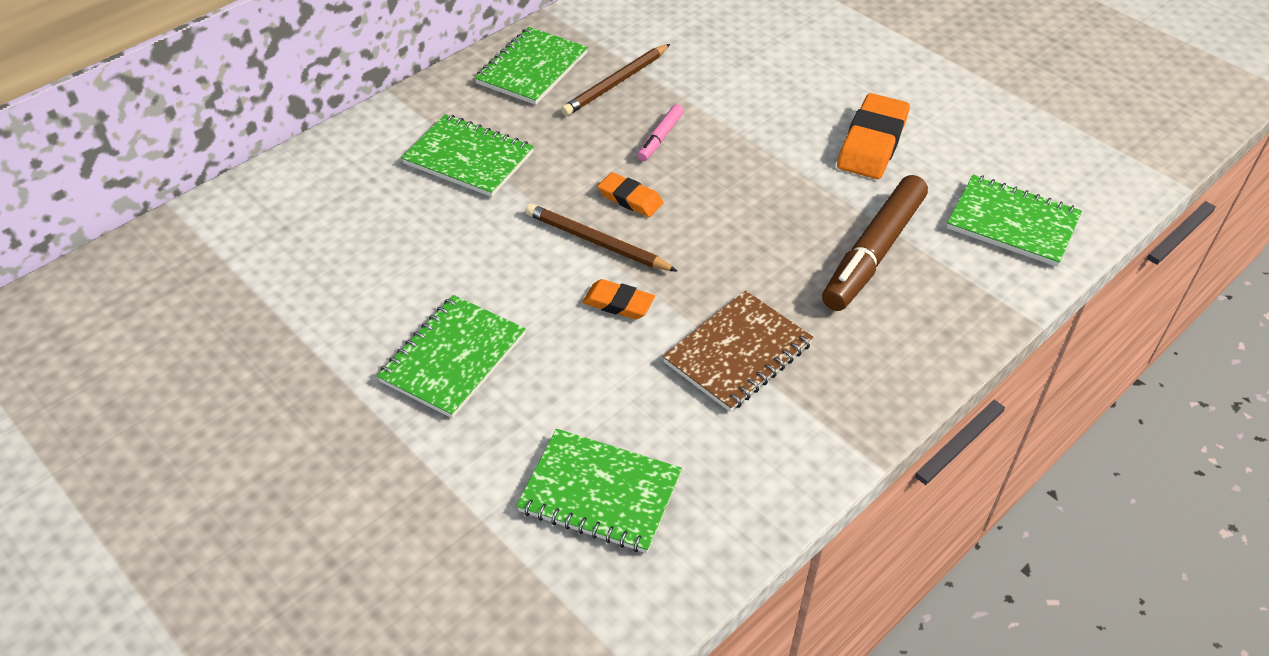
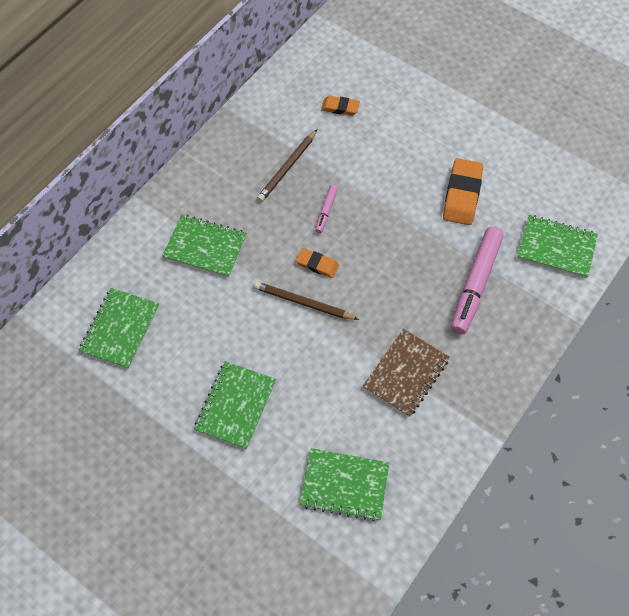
camera: 10 degrees left, 15 degrees up
green notebook [474,27,588,105] -> green notebook moved to [79,288,159,369]
orange eraser [582,279,655,320] -> orange eraser moved to [321,96,360,116]
brown marker [822,175,928,311] -> pink marker [451,227,504,335]

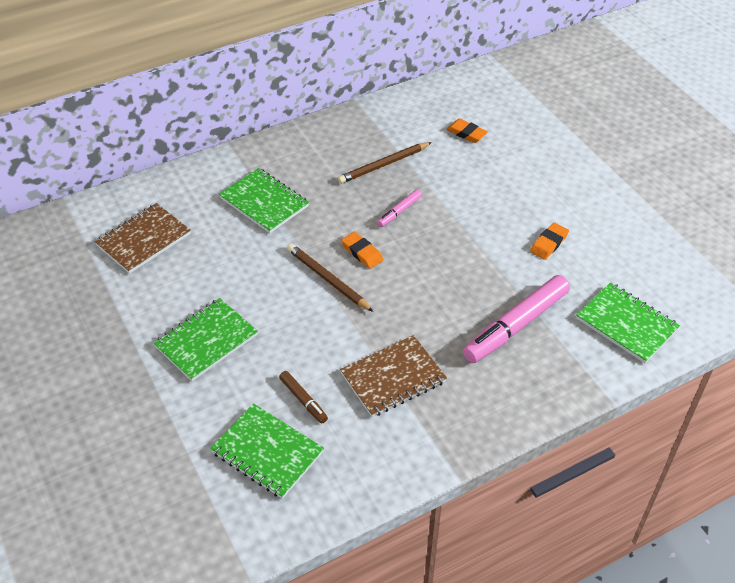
camera: 25 degrees right, 15 degrees down
green notebook [79,288,159,369] -> brown notebook [95,203,191,274]
orange eraser [443,158,483,225] -> orange eraser [530,222,569,260], size x0.57
none -> brown marker [279,371,328,423]

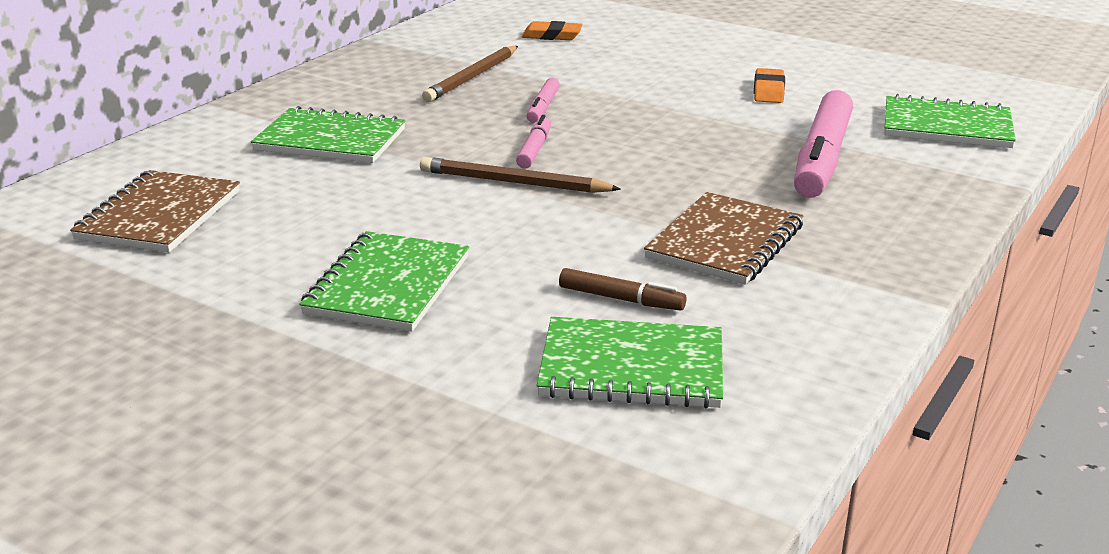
camera: 30 degrees left, 20 degrees down
orange eraser [341,232,384,269] -> pink marker [516,115,551,169]

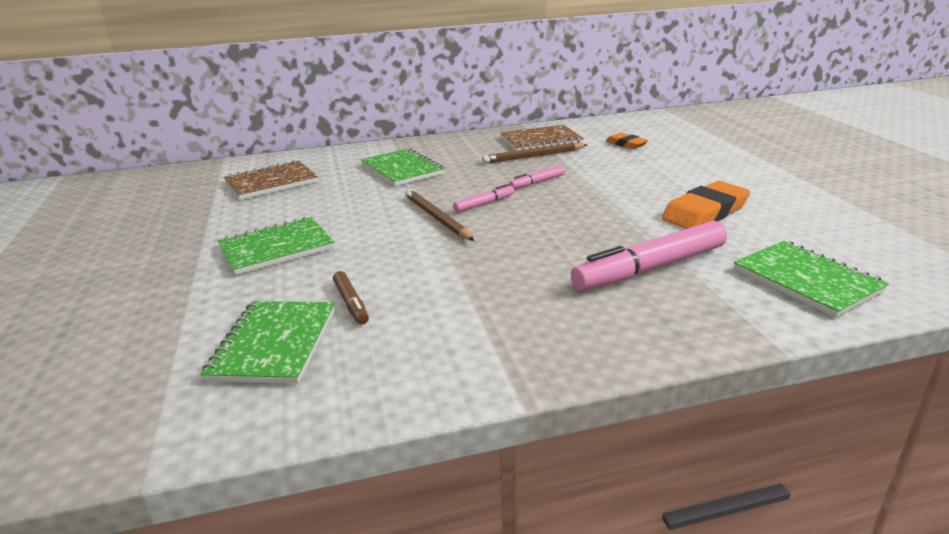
camera: 45 degrees right, 0 degrees up
green notebook [537,317,723,408] -> green notebook turned 45 degrees clockwise [201,301,335,384]
brown notebook [644,192,803,285] -> brown notebook moved to [501,125,584,151]
orange eraser [754,68,785,103] -> orange eraser [661,181,750,229], size x1.75

